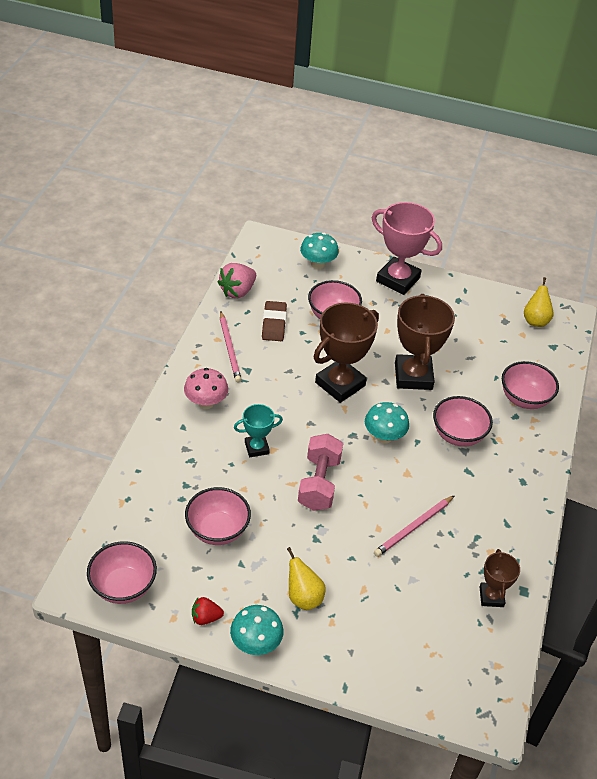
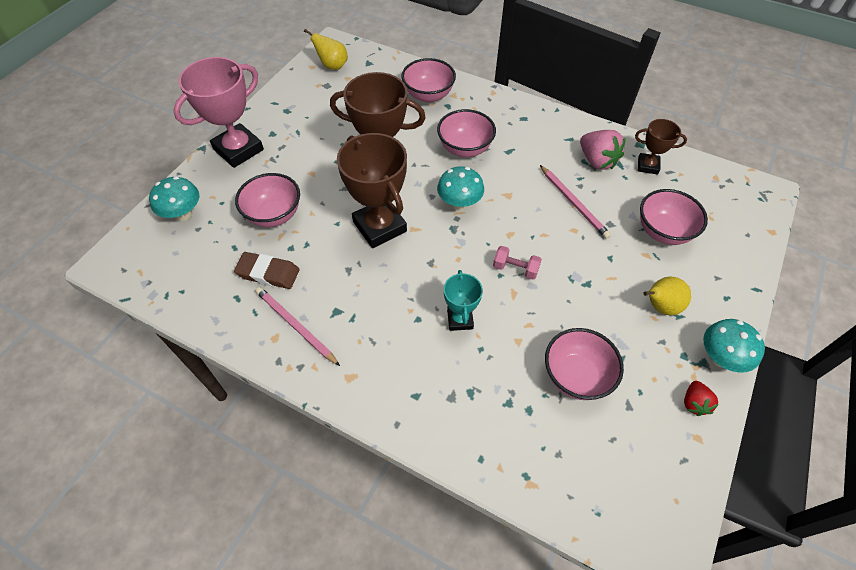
camera: 75 degrees left, 10 degrees up
pink bowl [87,541,157,604] -> pink bowl moved to [640,189,708,245]
pink mushroom [184,368,228,409] -> none
pink strawberry [217,263,256,298] -> pink strawberry moved to [580,130,626,170]
pink pencil [220,311,242,383] -> pink pencil turned 135 degrees counterclockwise [255,287,340,366]
pink dumbbell [298,434,343,511] -> pink dumbbell [493,246,542,280], size x0.56

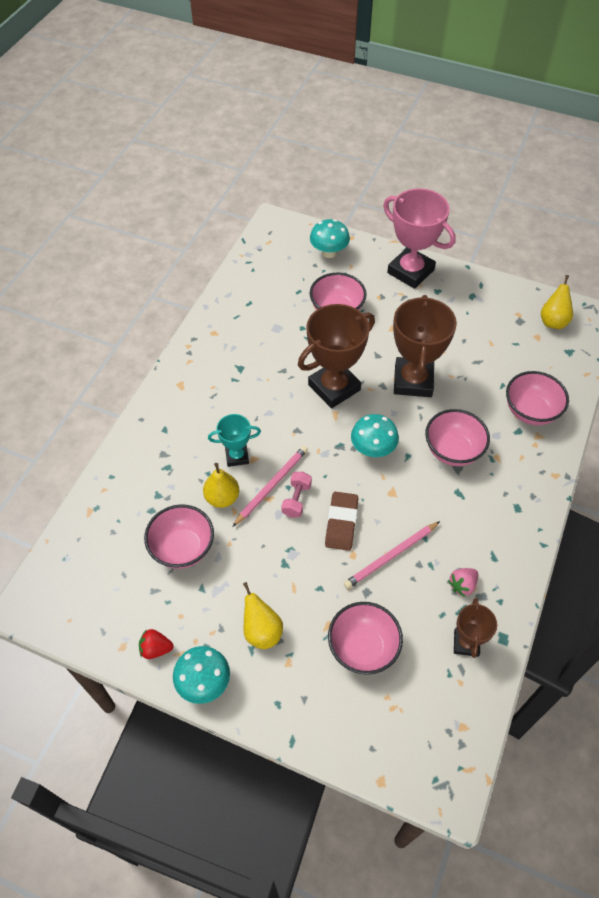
camera: 85 degrees right, 0 degrees up
brown eraser [234,252,300,289] -> brown eraser moved to [325,492,358,551]
pink pencil [255,287,340,366] -> pink pencil moved to [232,446,308,527]
pink strawberry [580,130,626,170] -> pink strawberry [448,568,478,597], size x0.59
none -> yellow pear [203,463,239,508]

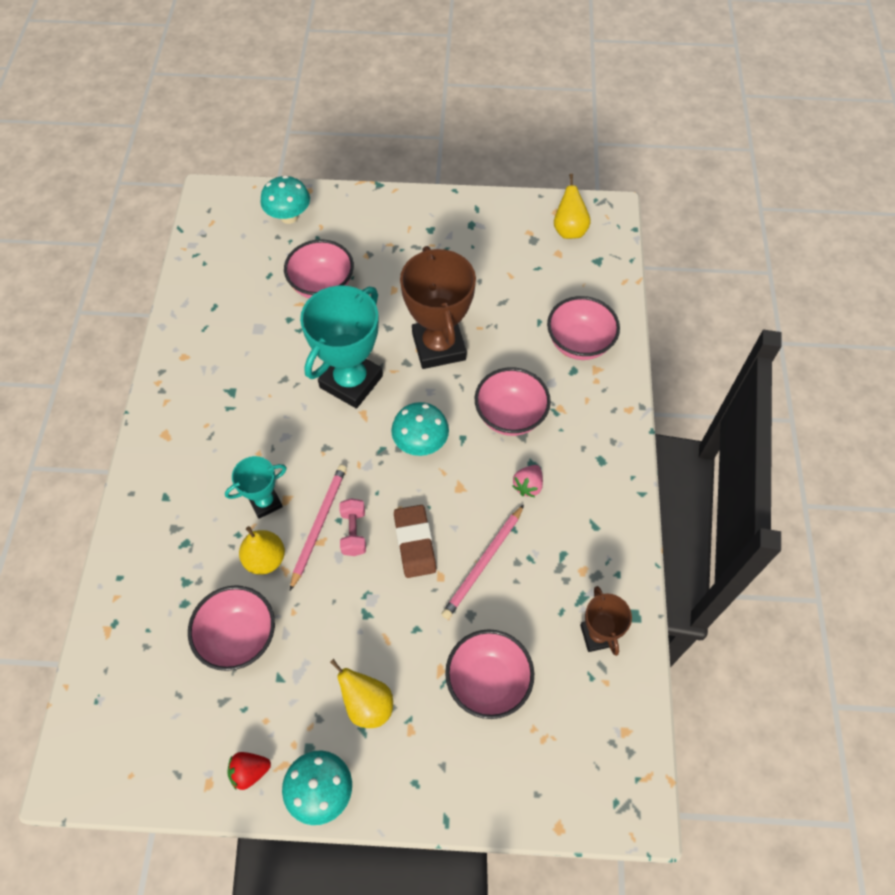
camera: 20 degrees left, 5 degrees up
brown trophy [298,304,375,408] -> turquoise trophy [300,286,383,408]
pink trophy [383,188,456,289] -> none
pink strawberry [448,568,478,597] -> pink strawberry moved to [512,465,543,497]

